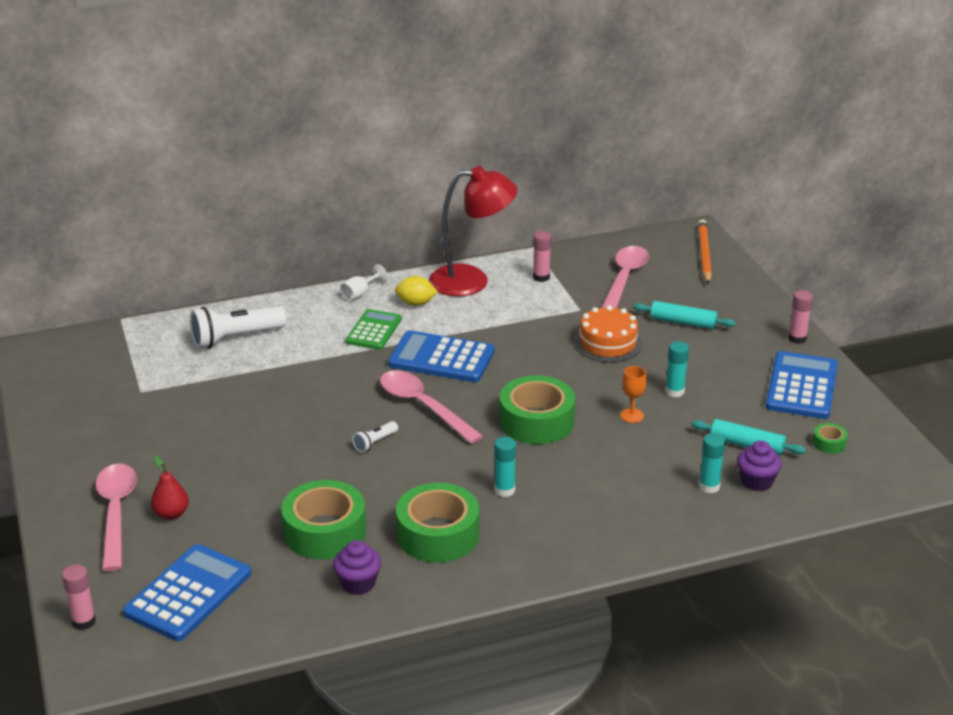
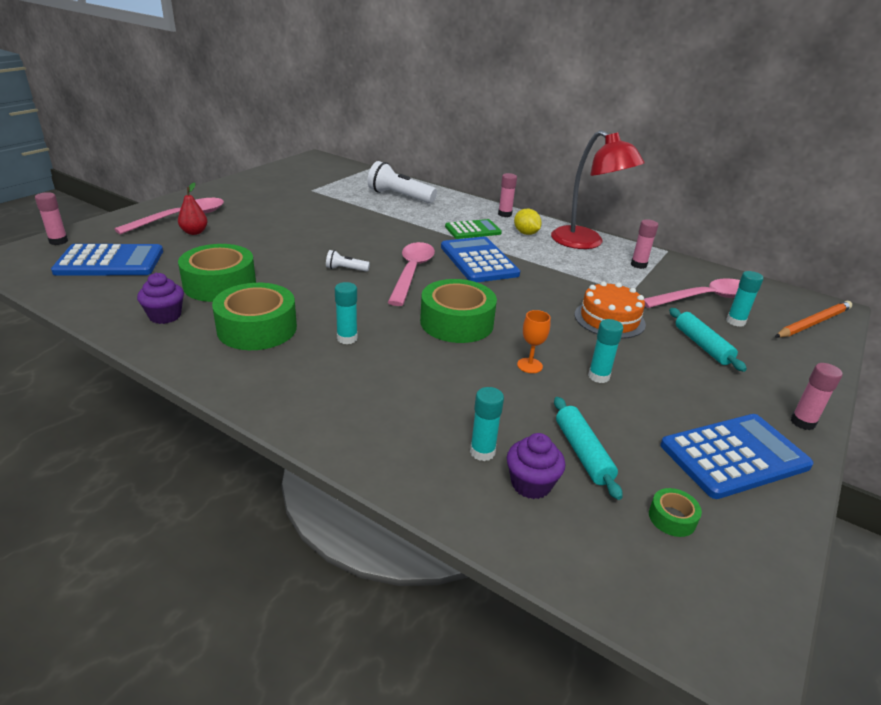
camera: 50 degrees right, 0 degrees up
white goblet [340,264,388,301] -> pink glue stick [498,173,517,217]
none -> turquoise glue stick [726,271,764,327]

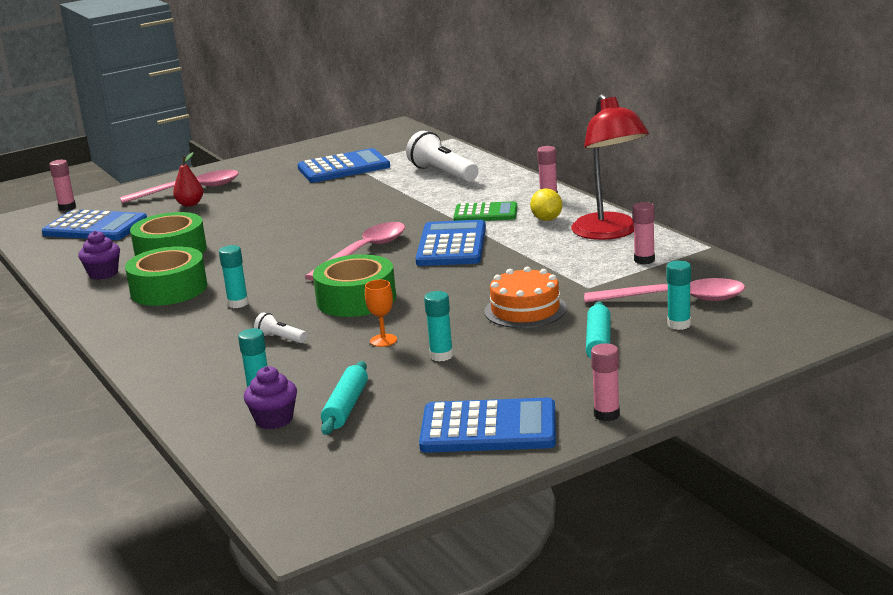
camera: 30 degrees right, 10 degrees down
white flashlight [326,250,370,272] -> white flashlight moved to [254,312,307,343]
green tape [649,488,702,537] -> none
orange pencil [775,301,852,338] -> none
none -> blue calculator [297,148,390,183]

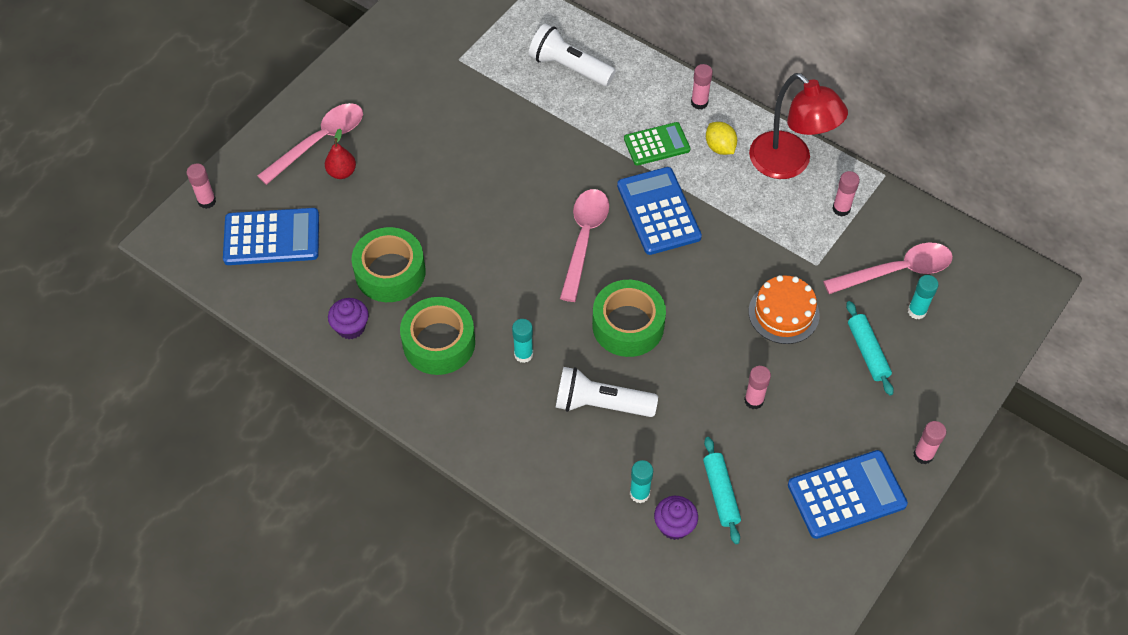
camera: 25 degrees left, 35 degrees up
white flashlight [254,312,307,343] -> white flashlight [556,367,658,417], size x2.07
blue calculator [297,148,390,183] -> none
orange goblet [365,279,397,347] -> none
turquoise glue stick [424,291,453,362] -> pink glue stick [744,366,771,409]

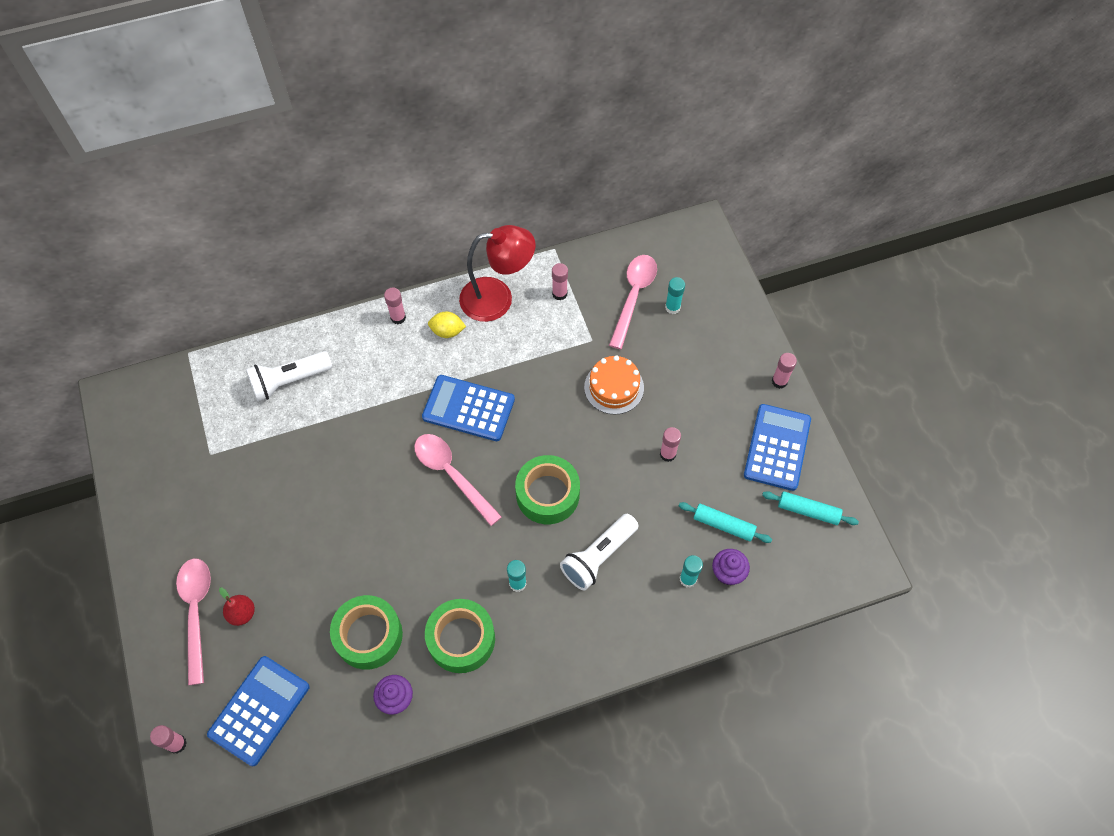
camera: 55 degrees left, 5 degrees up
green calculator [624,122,690,166] -> none
turquoise rolling pin [846,301,894,395] -> turquoise rolling pin moved to [762,491,859,525]

